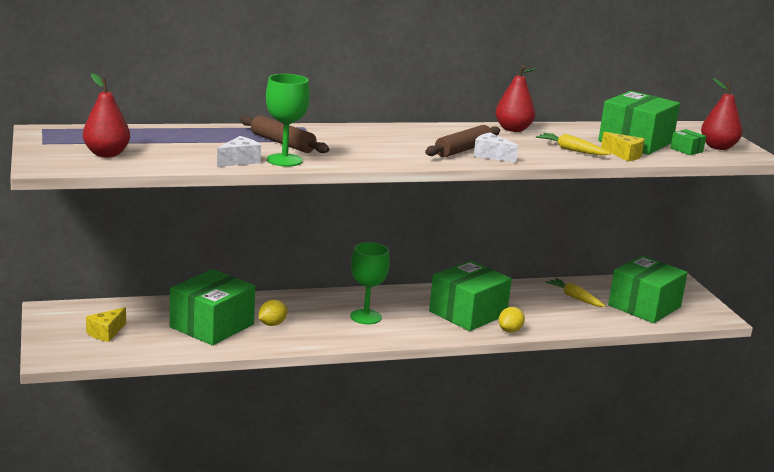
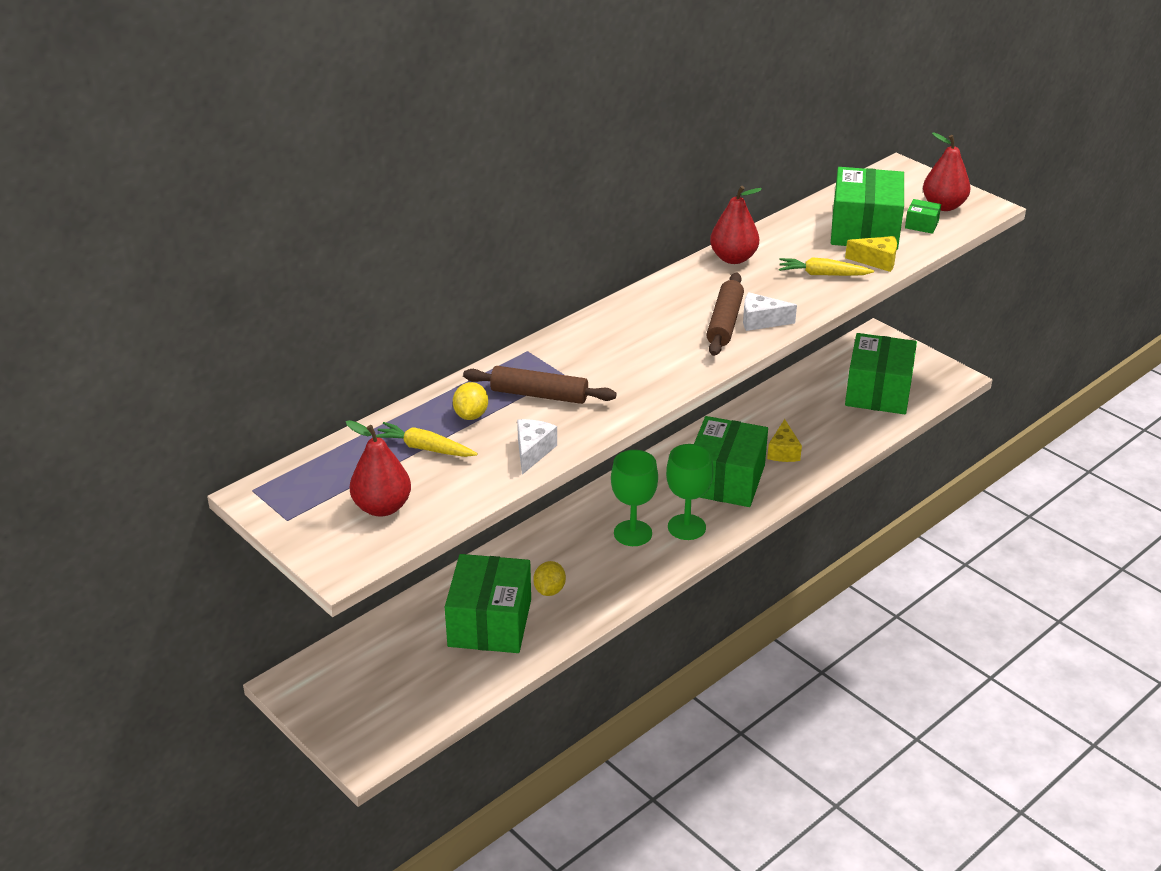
camera: 25 degrees left, 15 degrees up
yellow cheese [86,307,126,342] -> yellow cheese moved to [767,419,802,462]
green goblet [266,74,310,167] -> green goblet moved to [666,444,714,540]
yellow lemon [498,307,525,333] -> yellow lemon moved to [453,382,488,420]
yellow carrot [545,278,606,307] -> yellow carrot moved to [376,422,478,457]

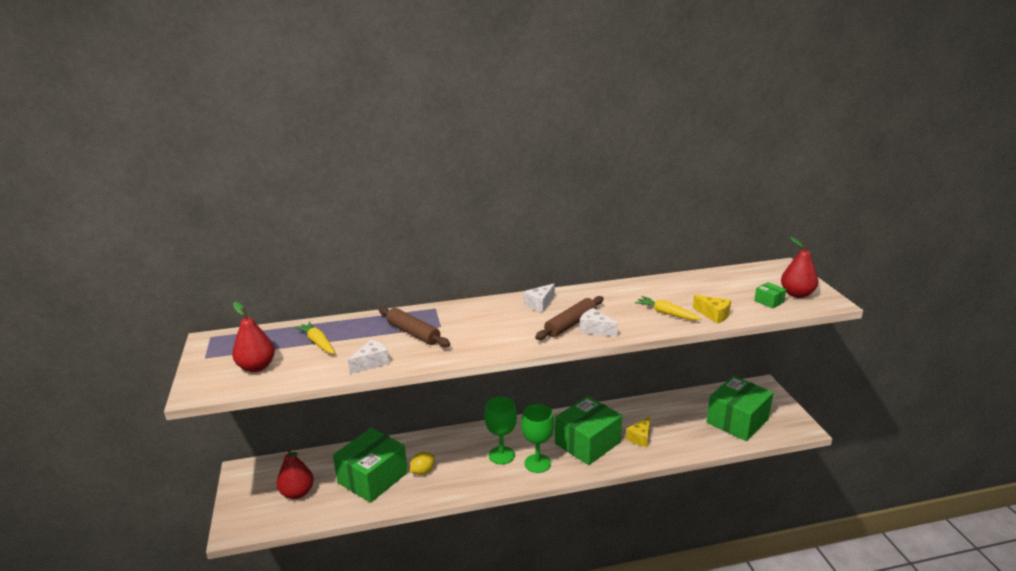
camera: 30 degrees right, 10 degrees down
yellow lemon [453,382,488,420] -> none
red pear [710,186,762,264] -> red pear moved to [277,447,314,499]
green box [831,167,904,250] -> none
none -> white cheese [524,284,555,312]

